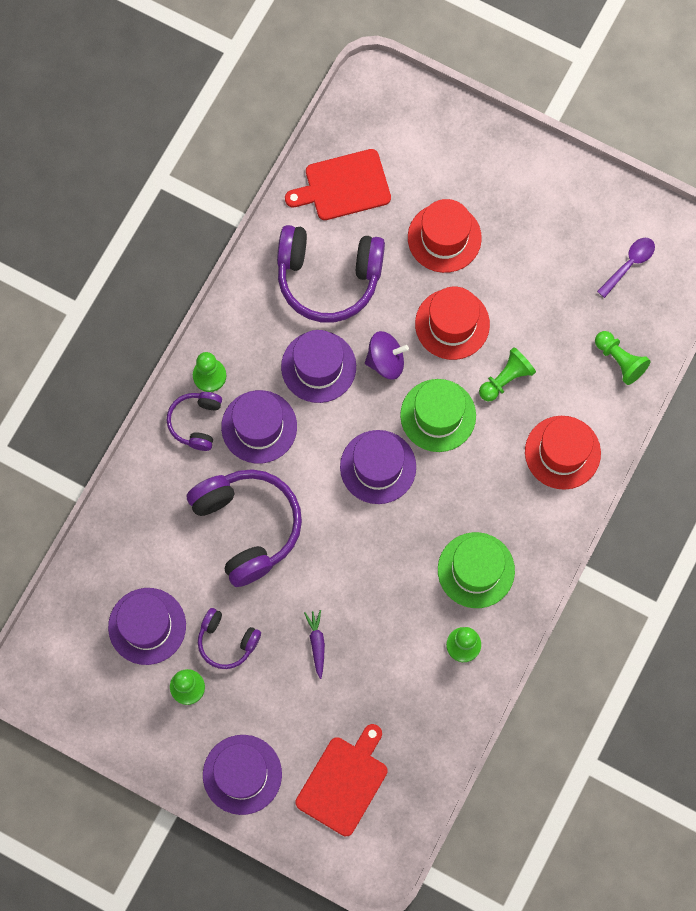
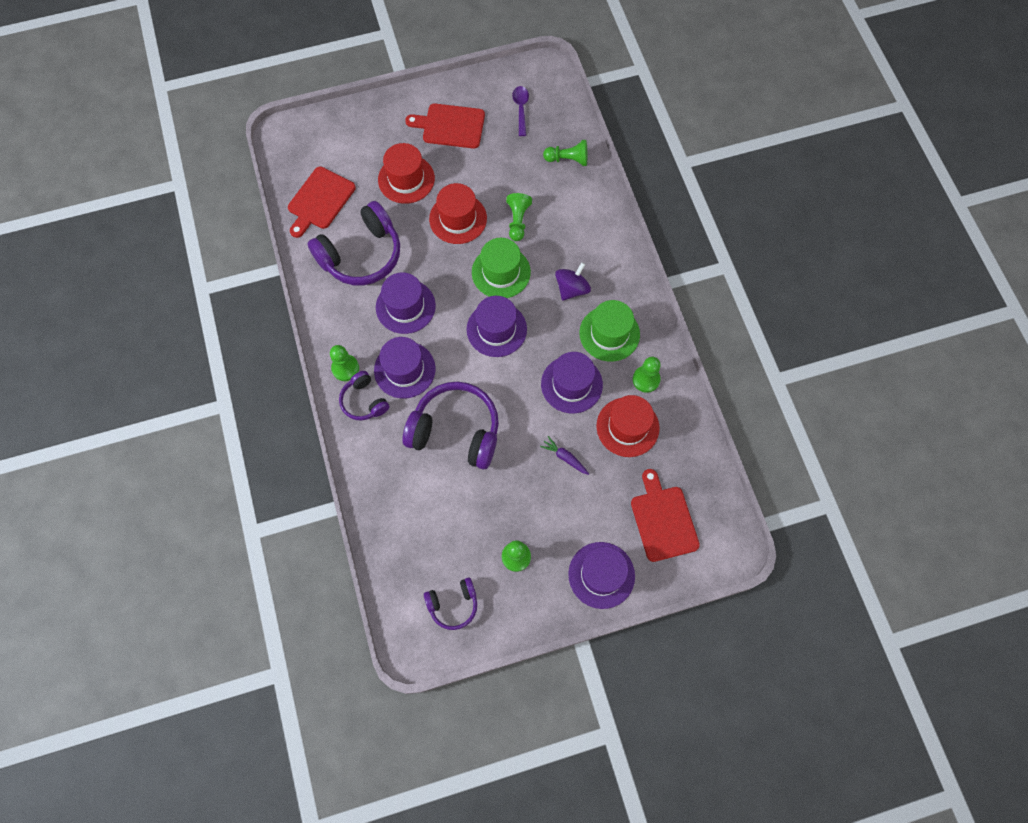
camera: 45 degrees left, 5 degrees down
purple hat [108,588,186,665] -> purple hat moved to [541,352,603,413]
purple headphones [198,608,261,669] -> purple headphones moved to [424,577,477,630]
purple spinning top [365,331,409,379] -> purple spinning top moved to [555,262,591,301]
red hat [525,416,601,490] -> red hat moved to [597,395,659,457]
none -> red cutting board [405,104,485,149]

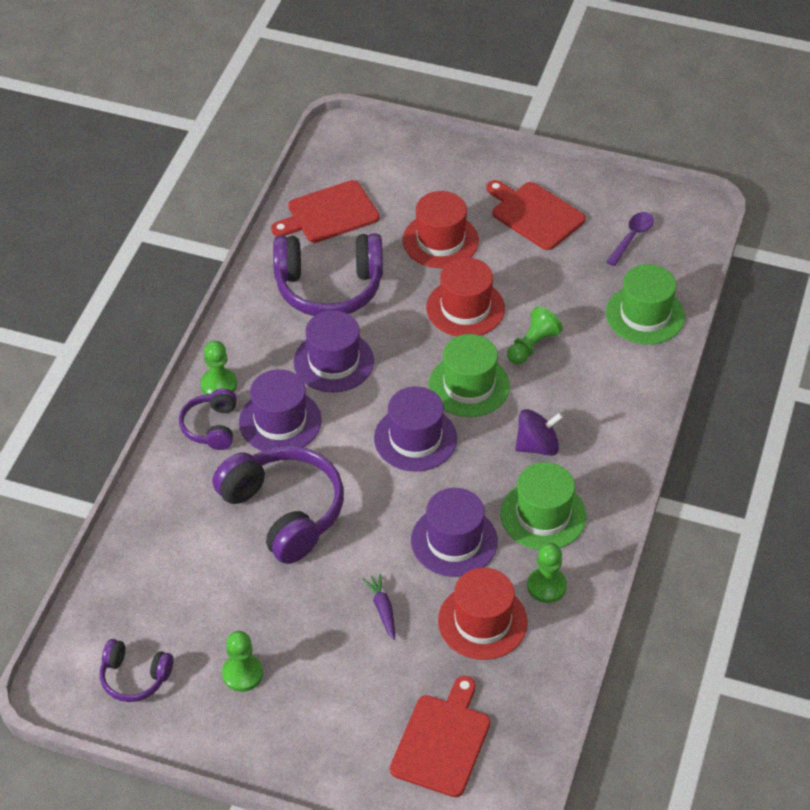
camera: 35 degrees right, 20 degrees down
green pawn [543,140,587,166] -> green hat [606,264,685,344]
purple hat [568,542,635,609] -> none

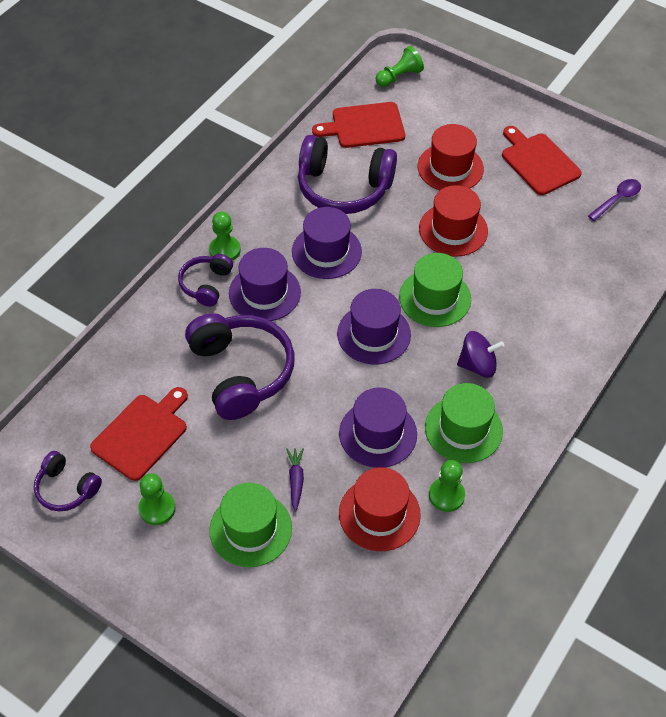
camera: 15 degrees right, 5 degrees up
red cutting board [390,676,490,797] -> red cutting board moved to [90,387,188,481]
green pawn [507,306,563,365] -> green pawn moved to [376,46,424,87]
green hat [606,264,685,344] -> green hat moved to [210,483,292,567]

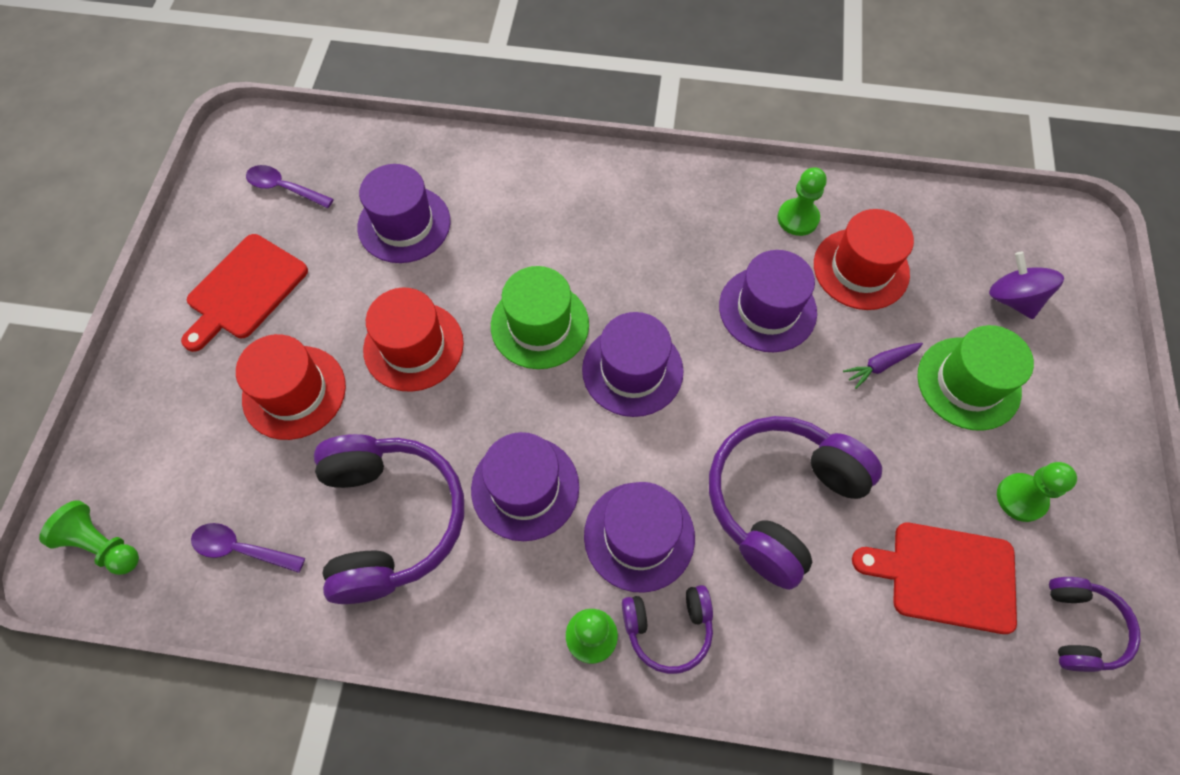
camera: 115 degrees left, 10 degrees up
red cutting board [312,102,405,148] -> purple spoon [191,523,305,573]
green hat [425,383,503,463] -> none
purple spinning top [457,331,504,378] -> purple spinning top moved to [989,252,1064,319]
none -> purple hat [357,164,451,263]

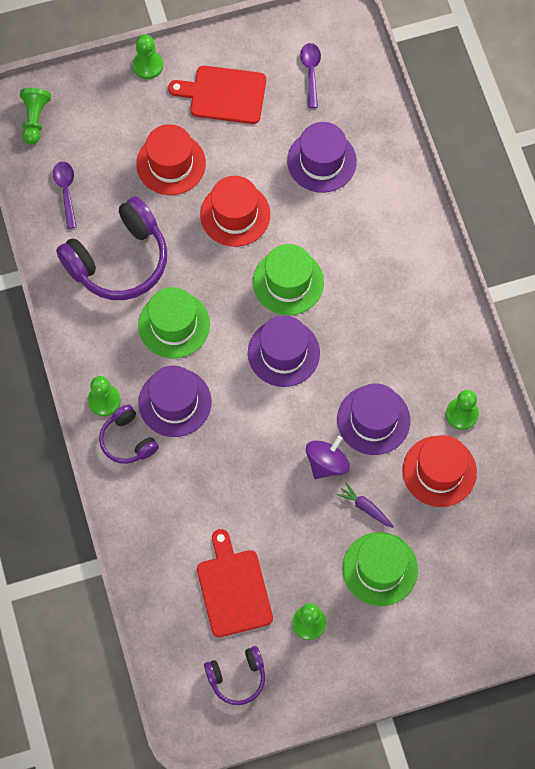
camera: 65 degrees right, 5 degrees up
purple hat [471,432,579,541] -> green hat [138,287,210,359]
purple headphones [709,416,882,590] -> none
purple spinning top [989,252,1064,319] -> purple spinning top moved to [306,436,350,479]
none -> green pawn [133,34,163,79]

